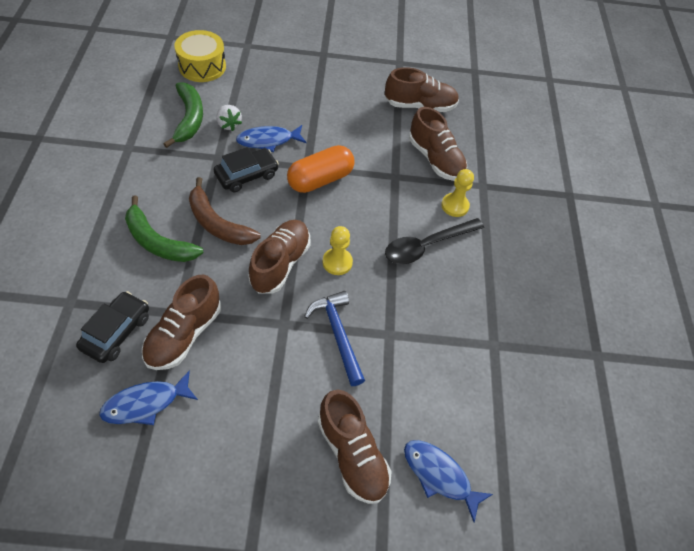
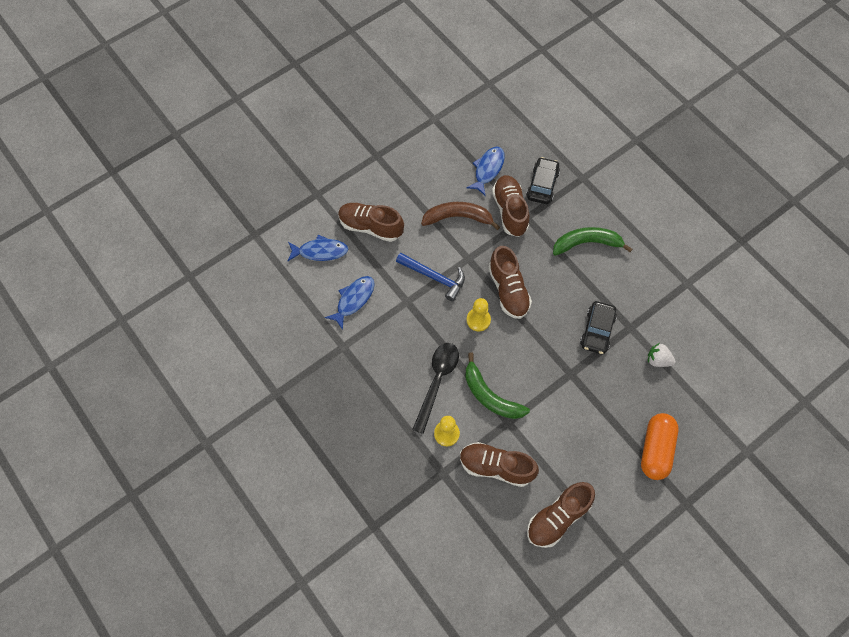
camera: 145 degrees right, 10 degrees up
black car [76,291,149,363] -> black car turned 150 degrees counterclockwise [526,157,560,204]
green banana [164,82,203,148] -> green banana moved to [465,353,530,419]
yellow drum [174,30,226,82] -> none
brown banana [189,177,260,245] -> brown banana moved to [421,202,500,230]
blue fish [236,125,307,152] -> blue fish moved to [325,276,375,330]
orange capsule [287,145,355,193] -> orange capsule moved to [641,413,678,480]

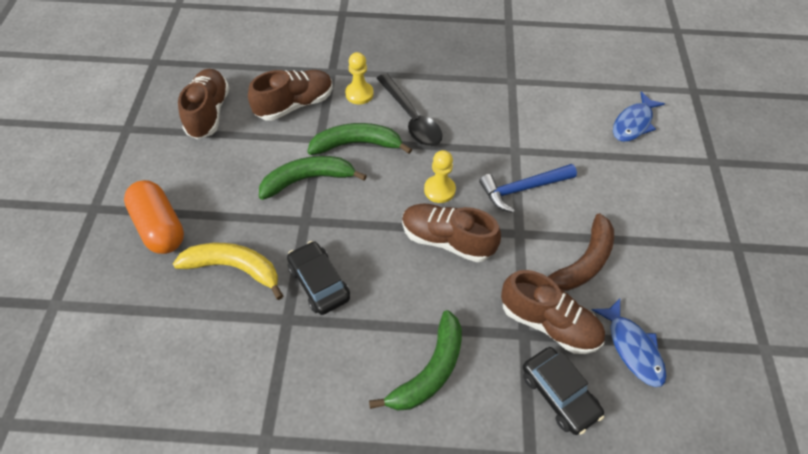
camera: 130 degrees right, 10 degrees down
blue fish [325,276,375,330] -> none
brown shoe [338,203,404,242] -> none
white strawberry [648,343,676,367] -> none
none -> yellow banana [173,243,283,300]
none -> green banana [259,156,367,200]

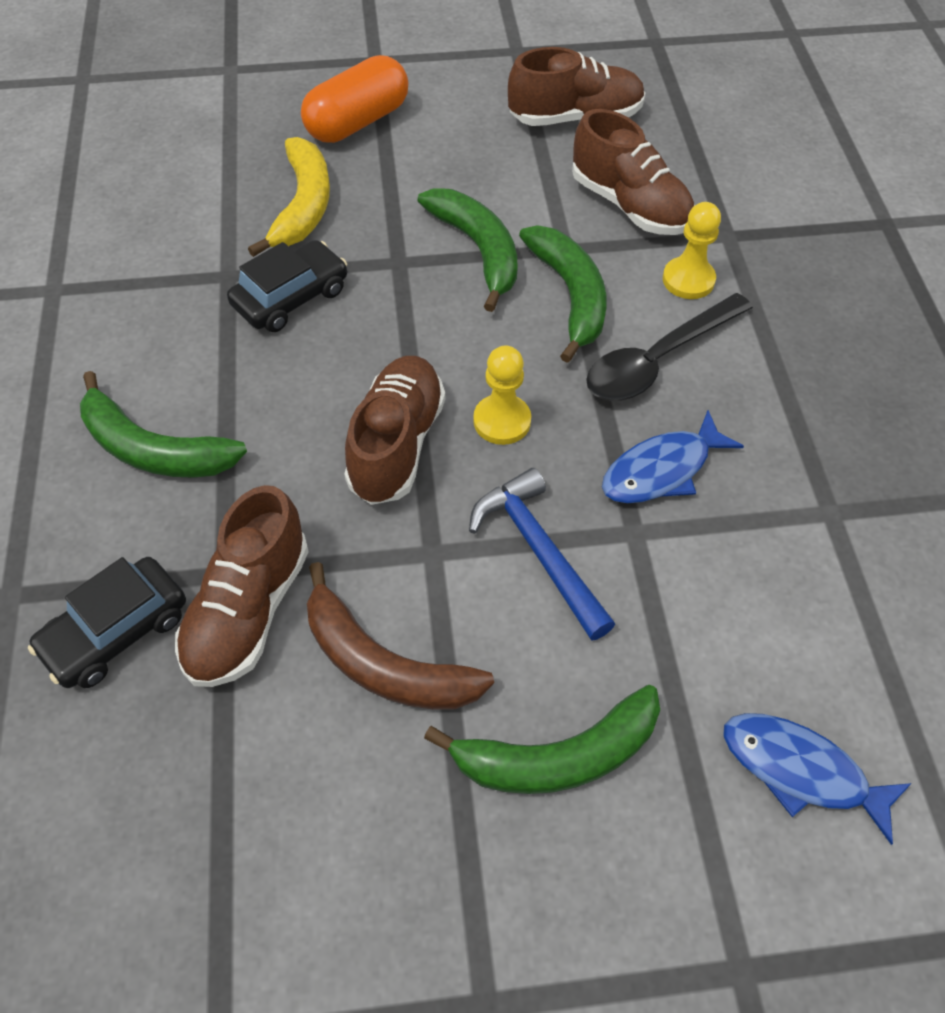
camera: 80 degrees right, 0 degrees up
blue fish [592,298,667,387] -> blue fish moved to [602,410,744,503]
none -> green banana [424,685,660,794]

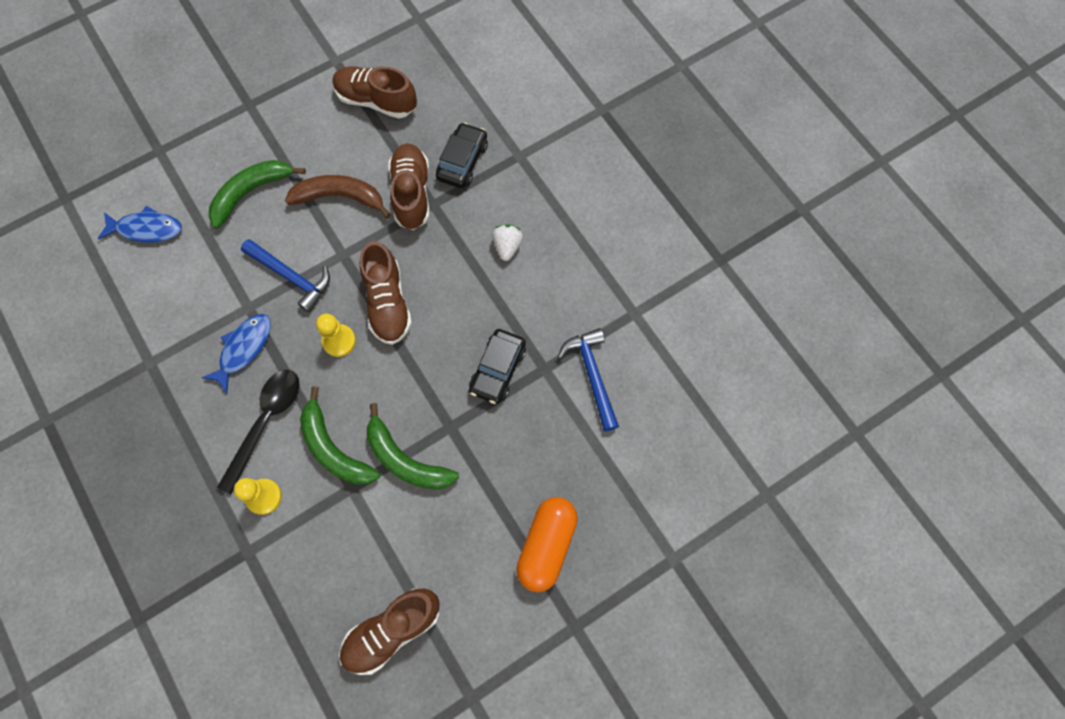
camera: 155 degrees right, 15 degrees up
green banana [80,371,247,478] -> white strawberry [492,224,523,261]
yellow banana [248,137,330,257] -> none
brown shoe [572,109,695,235] -> brown shoe moved to [333,66,417,118]
none -> blue hammer [558,328,619,432]

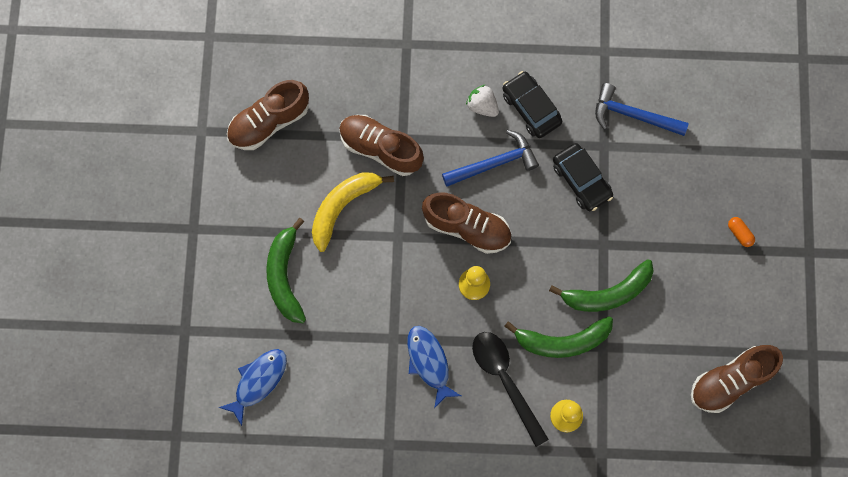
camera: 55 degrees left, 5 degrees up
blue hammer [241,239,330,312] -> blue hammer moved to [442,130,539,187]
brown banana [285,175,391,219] -> yellow banana [312,173,394,252]
brown shoe [339,589,440,675] -> brown shoe turned 60 degrees clockwise [691,345,783,413]
black car [436,122,488,188] -> black car moved to [503,71,562,138]
orange capsule [516,497,578,592] -> orange capsule [728,217,755,247], size x0.41

